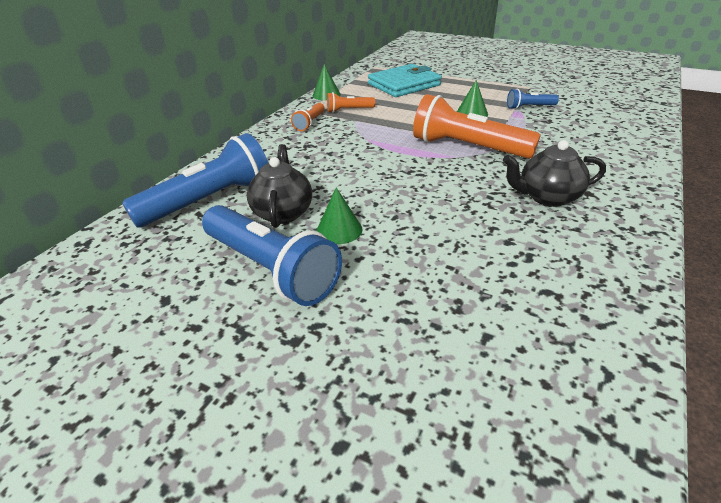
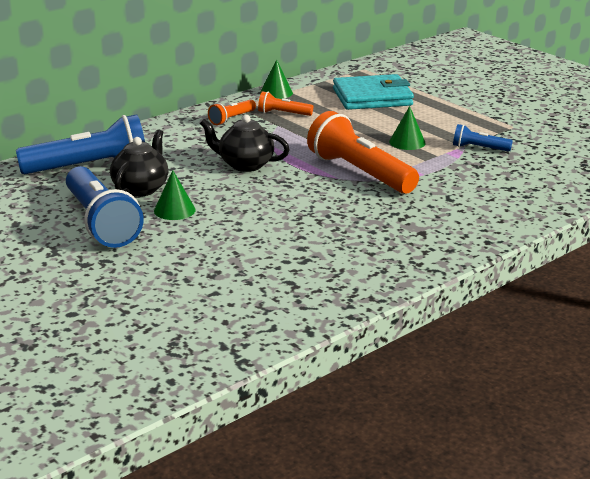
camera: 20 degrees right, 10 degrees down
black teapot [503,140,606,207] -> black teapot moved to [200,115,290,172]

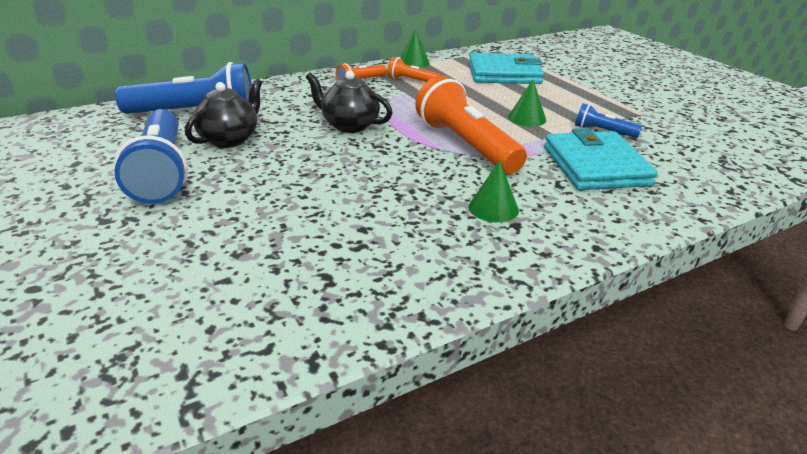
camera: 10 degrees right, 5 degrees up
green cone [154,170,196,220] -> green cone moved to [468,160,519,222]
none -> turquoise wallet [544,128,658,190]

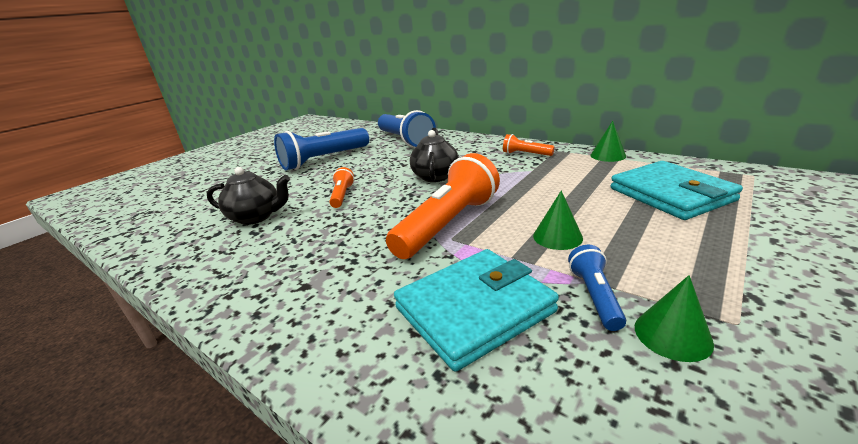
camera: 70 degrees right, 5 degrees down
black teapot [185,79,262,148] -> black teapot moved to [207,167,290,225]
orange flashlight [387,57,441,82] -> orange flashlight moved to [329,167,354,208]
green cone [468,160,519,222] -> green cone moved to [635,275,714,362]

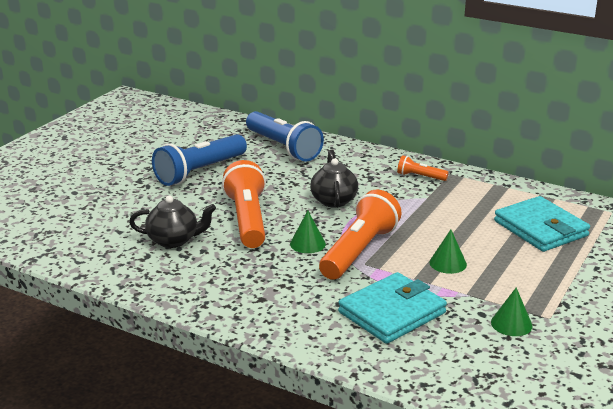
camera: 10 degrees left, 0 degrees up
orange flashlight [329,167,354,208] -> orange flashlight [222,160,266,248], size x2.08
blue flashlight [568,245,626,331] -> none
green cone [591,121,626,162] -> green cone moved to [290,211,326,253]

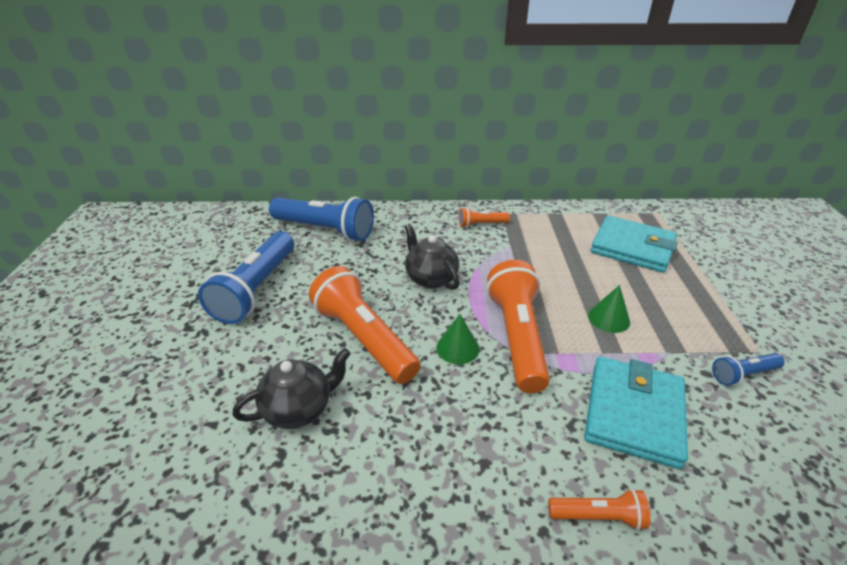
camera: 30 degrees left, 10 degrees up
green cone [491,287,533,336] -> blue flashlight [712,353,785,386]
none -> orange flashlight [548,489,650,530]

